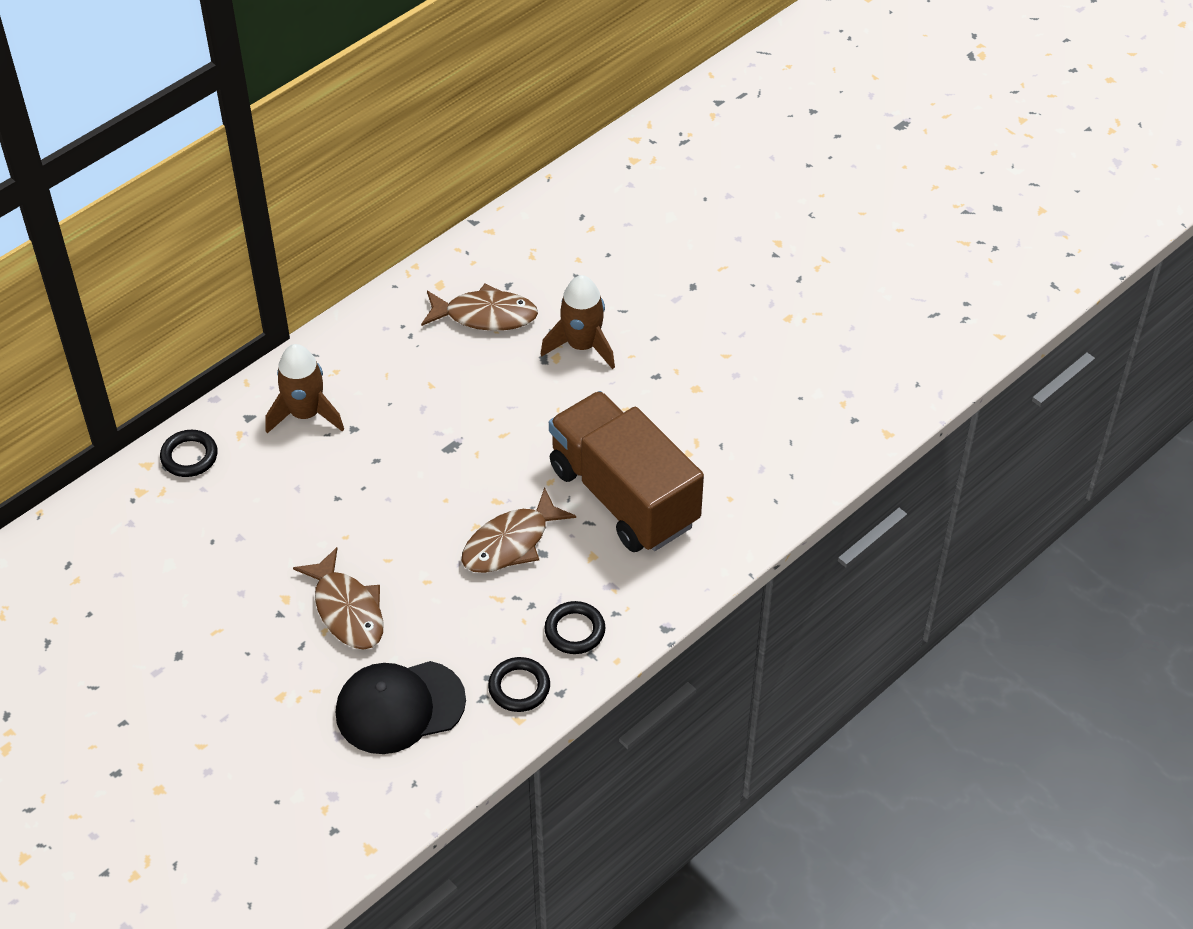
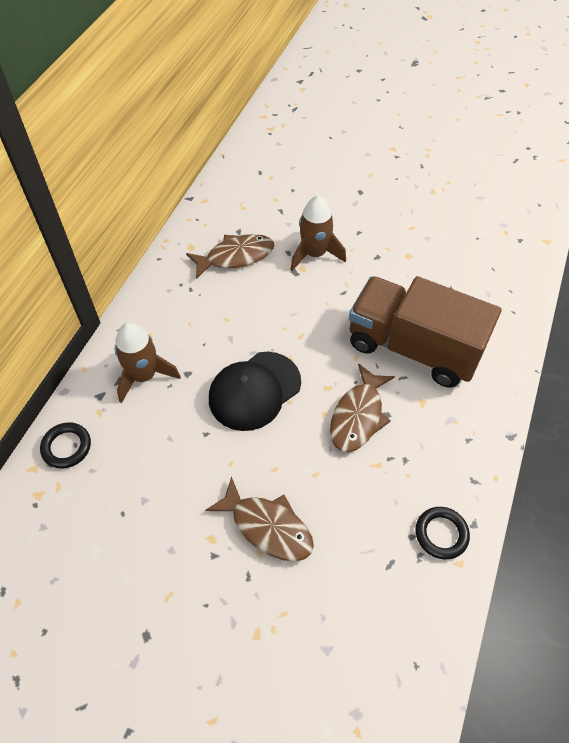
camera: 25 degrees left, 5 degrees up
black cap [336,661,466,754] -> black cap moved to [209,352,301,431]
black ring [544,601,605,654] -> none

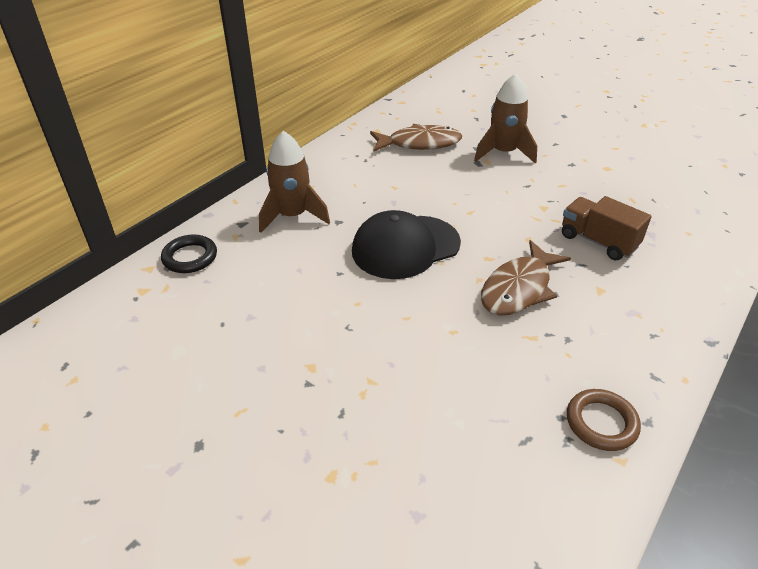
camera: 15 degrees right, 15 degrees down
brown fish [205,476,314,561] -> none
brown truck [349,276,501,388] -> brown truck [562,196,652,260], size x0.50
black ring [415,507,470,559] -> brown ring [567,389,641,451]

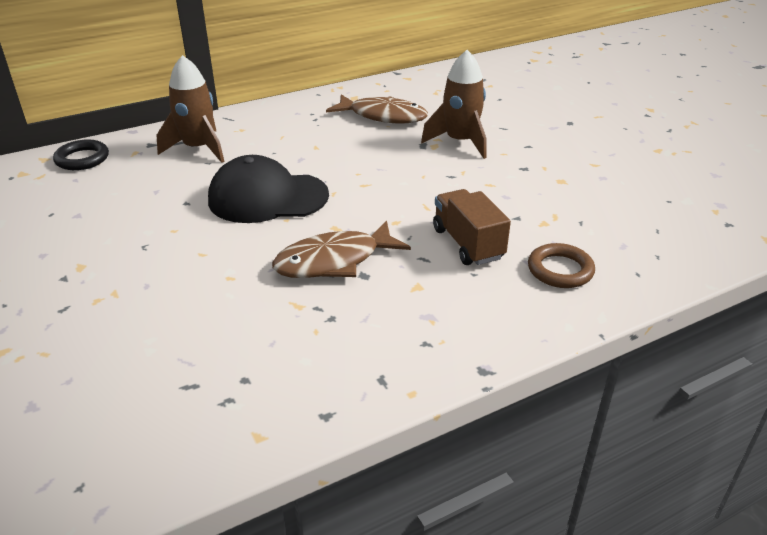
camera: 25 degrees right, 5 degrees down
brown ring [567,389,641,451] -> brown ring moved to [528,243,595,288]

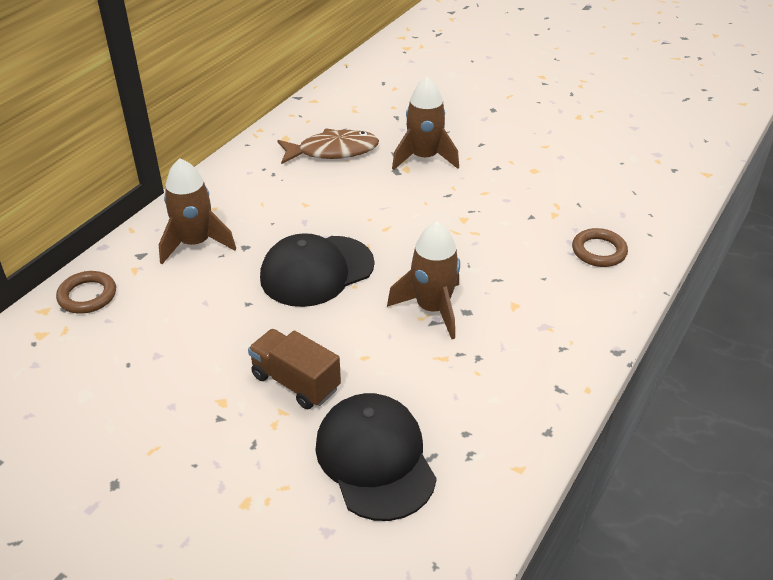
camera: 30 degrees left, 5 degrees up
black ring [53,140,109,170] -> brown ring [56,271,116,314]
brown fish [272,220,411,278] -> brown rocket [387,221,460,339]
brown truck [433,189,511,265] -> brown truck moved to [248,329,341,409]
none -> black cap [315,393,437,521]

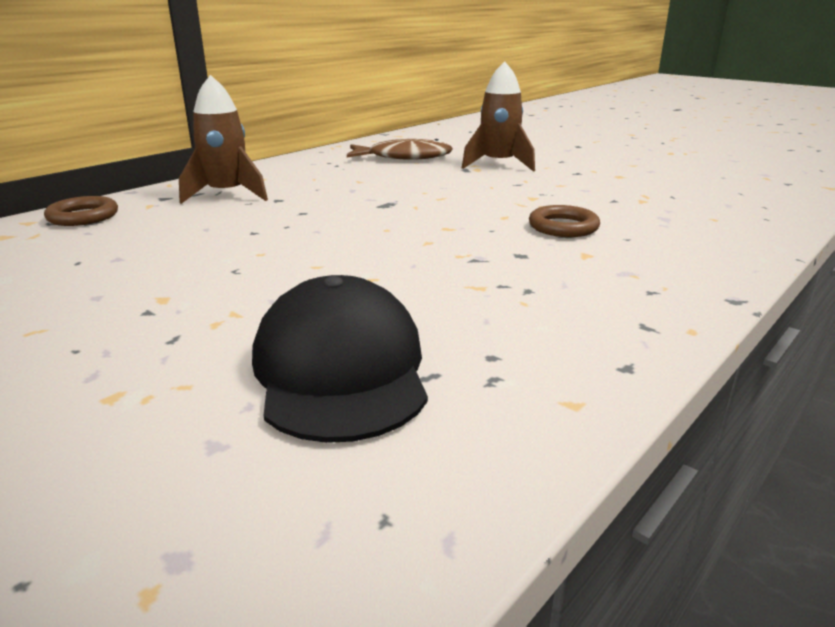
camera: 10 degrees right, 15 degrees down
brown truck [248,329,341,409] -> none
black cap [260,233,374,307] -> none
brown rocket [387,221,460,339] -> none
brown ring [572,228,628,267] -> brown ring moved to [529,205,600,237]

